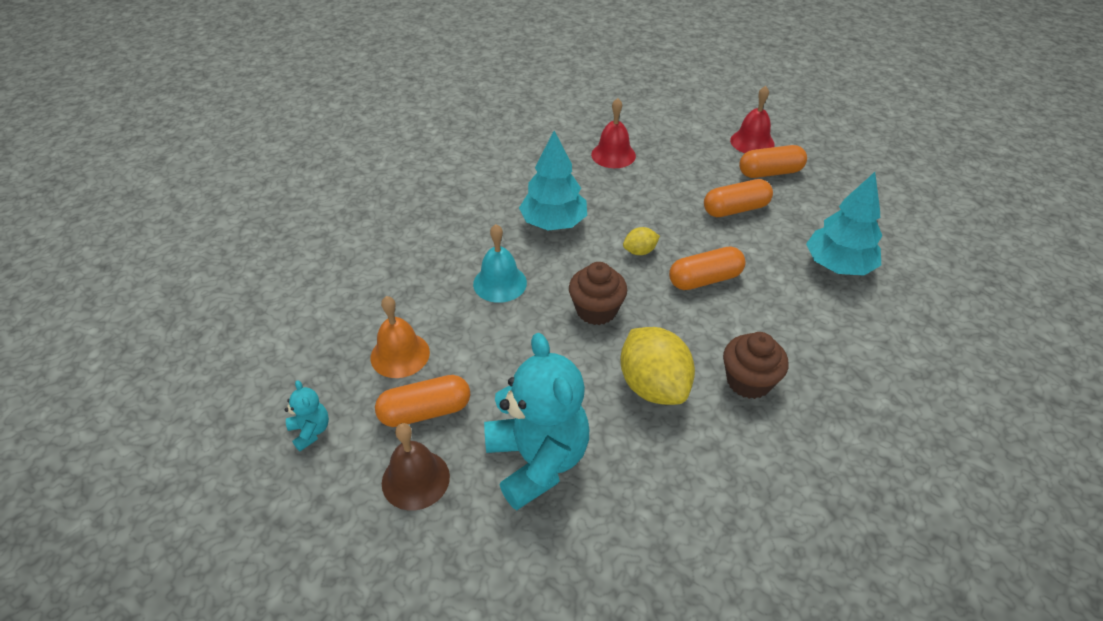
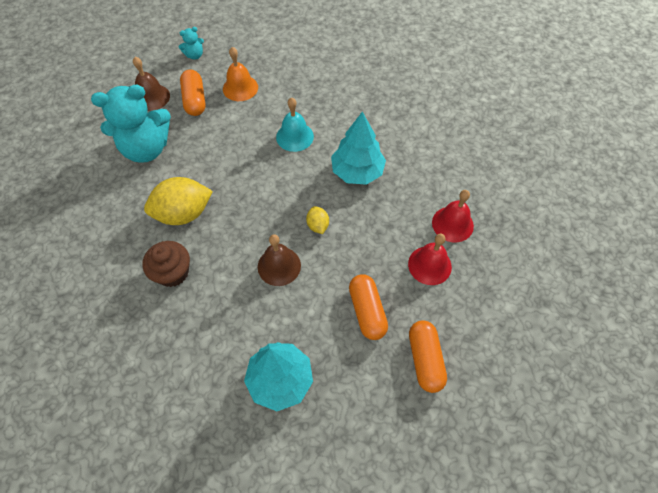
camera: 95 degrees right, 15 degrees up
brown cupcake [569,262,627,325] -> none
orange capsule [669,246,746,290] -> brown bell [258,234,301,286]
red bell [730,86,775,153] -> red bell moved to [408,234,452,285]

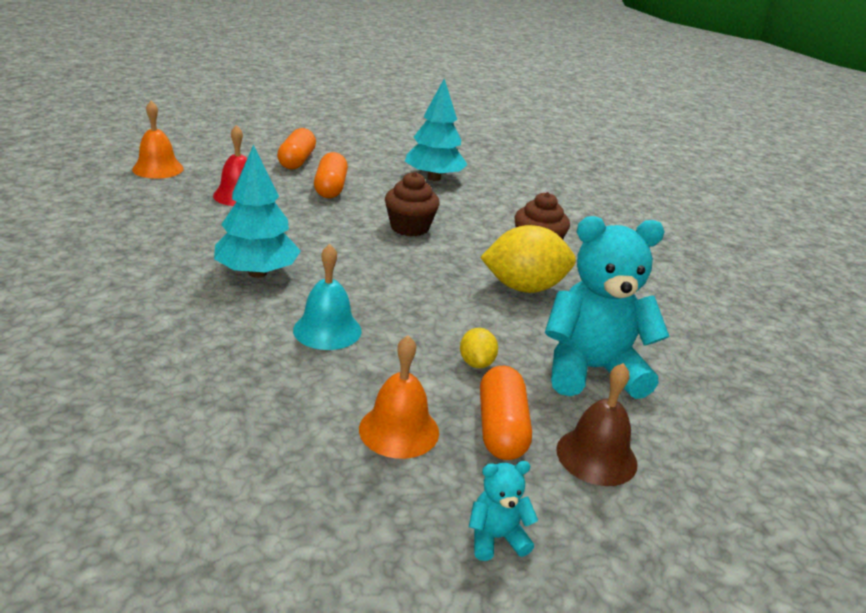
camera: 170 degrees left, 30 degrees down
brown bell [258,234,301,286] -> brown cupcake [385,172,440,236]
yellow lemon [306,206,329,234] -> yellow lemon moved to [460,328,498,368]
red bell [432,190,474,242] -> none
none -> orange bell [132,101,184,179]

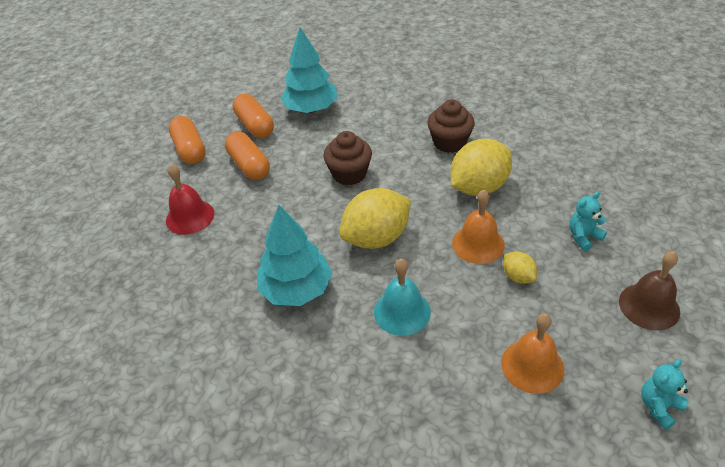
camera: 25 degrees left, 15 degrees up
orange bell [132,101,184,179] -> orange bell moved to [452,189,505,264]
orange capsule [480,366,532,460] -> orange capsule moved to [233,94,274,138]
turquoise teddy bear [545,216,670,399] -> turquoise teddy bear [569,192,607,251], size x0.43
none -> yellow lemon [339,188,411,249]

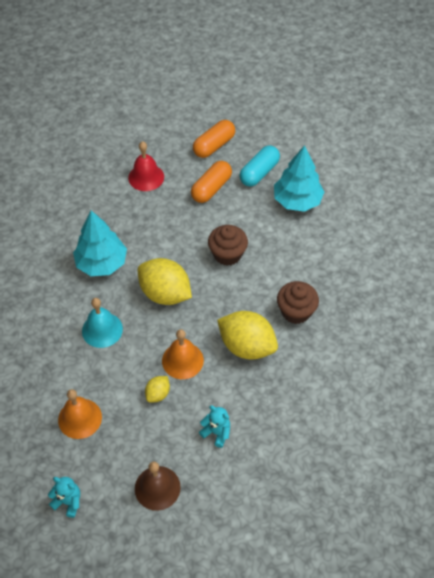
camera: 65 degrees right, 10 degrees up
orange capsule [233,94,274,138] -> turquoise capsule [239,145,280,187]

